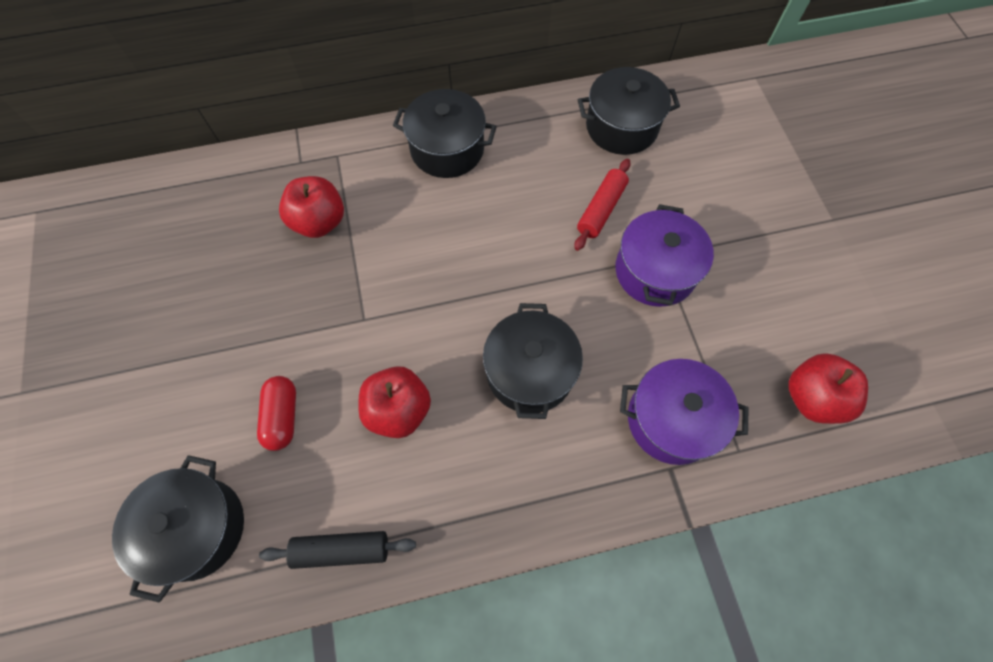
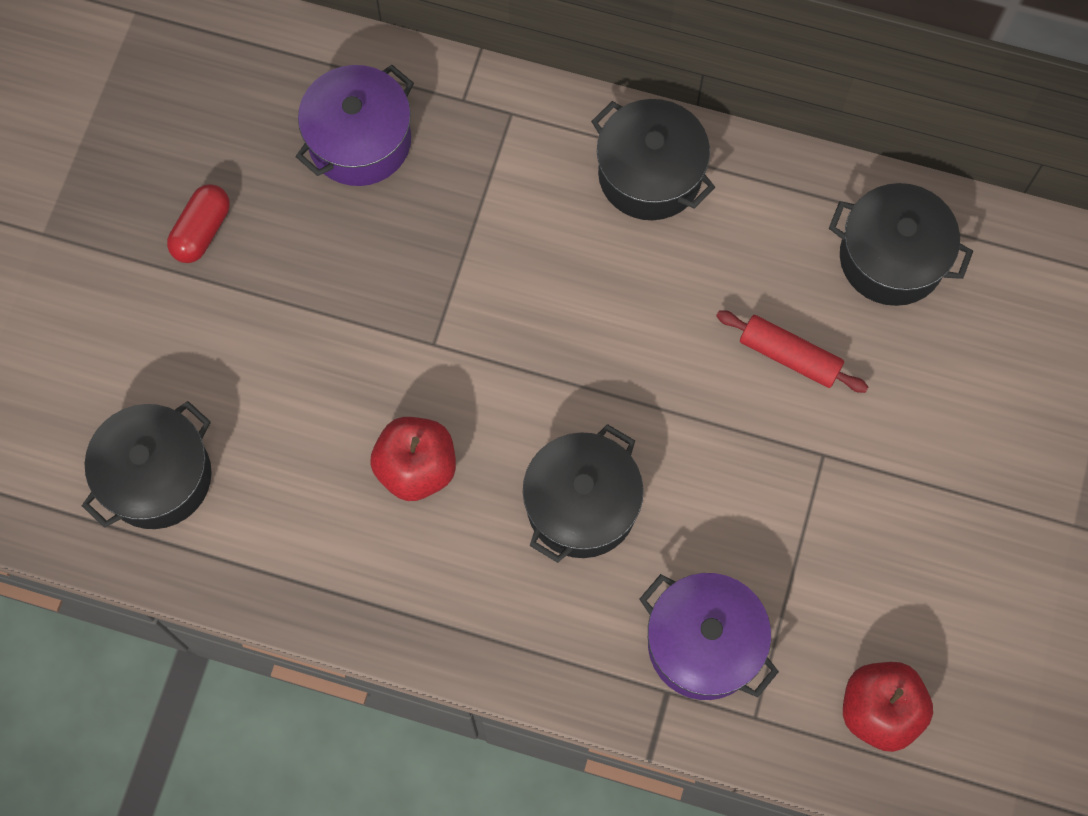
camera: 30 degrees right, 5 degrees up
red capsule [257,376,296,451] -> red capsule moved to [167,184,230,263]
black rolling pin [259,531,416,569] -> none
red apple [279,176,344,238] -> none
red rolling pin [574,159,630,251] -> red rolling pin turned 60 degrees clockwise [716,310,868,393]
purple pot [615,204,714,307] -> purple pot moved to [295,65,414,186]

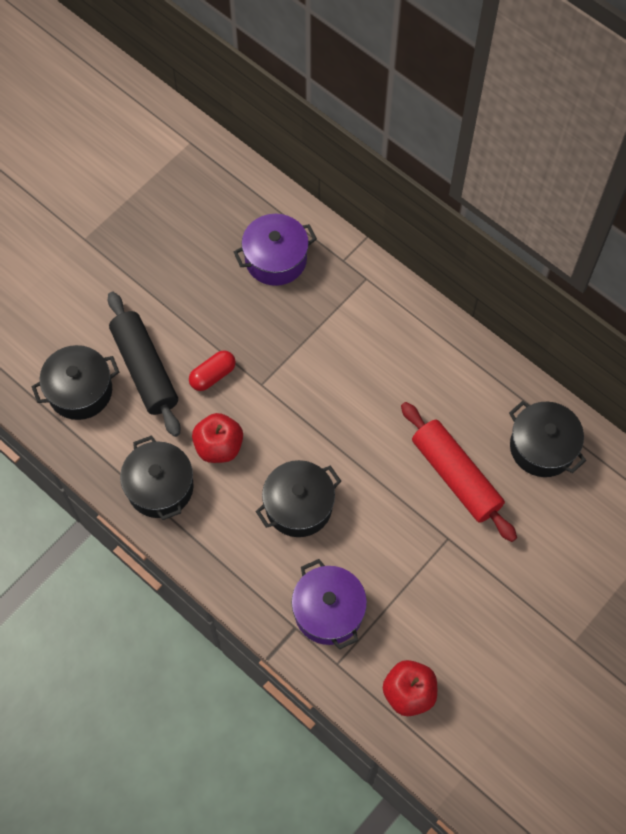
camera: 25 degrees right, 5 degrees down
red capsule [167,184,230,263] -> red capsule moved to [189,350,236,391]
black pot [591,99,715,220] -> black pot moved to [120,435,194,520]
red rolling pin [716,310,868,393] -> red rolling pin [401,402,517,542], size x1.72
none -> black rolling pin [108,292,180,437]

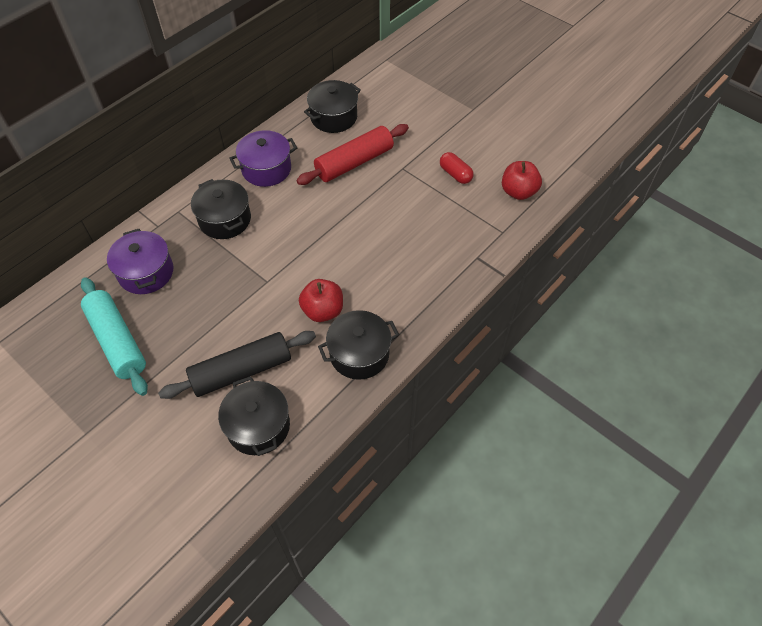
camera: 90 degrees left, 10 degrees down
red capsule [189,350,236,391] -> red capsule moved to [440,152,474,184]
black pot [256,460,341,537] -> black pot moved to [191,179,251,239]
purple pot [291,559,367,650] -> purple pot moved to [229,130,297,187]
none -> turquoise rolling pin [81,277,148,396]

